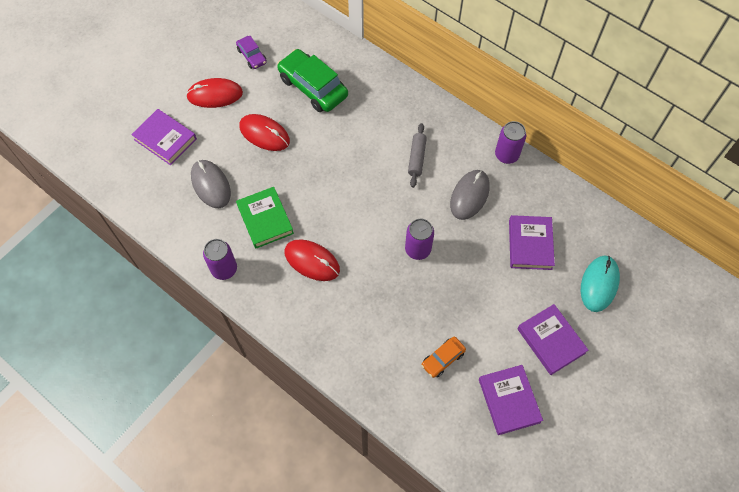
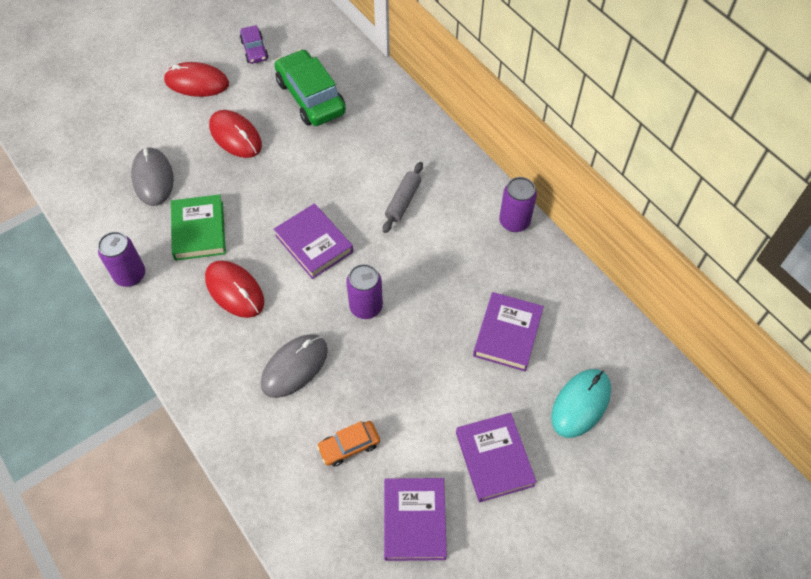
camera: 15 degrees right, 5 degrees down
purple book [131,109,197,165] -> purple book moved to [274,203,353,279]
grey mouse [450,170,490,220] -> grey mouse moved to [261,334,328,398]

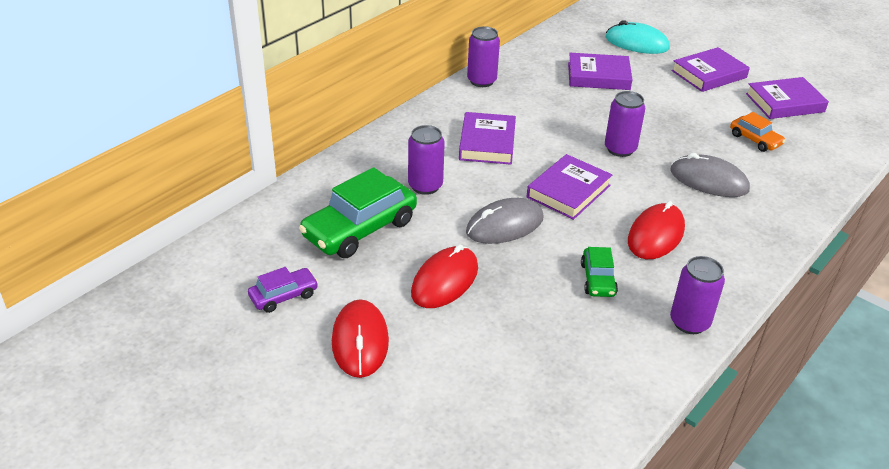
camera: 105 degrees left, 20 degrees down
grey mouse [131,147,174,206] -> grey mouse moved to [466,198,544,244]
green book [171,194,226,261] -> green car [581,247,618,297]
grey rolling pin [383,162,423,233] -> purple book [459,112,516,165]
none -> purple can [408,125,445,195]

